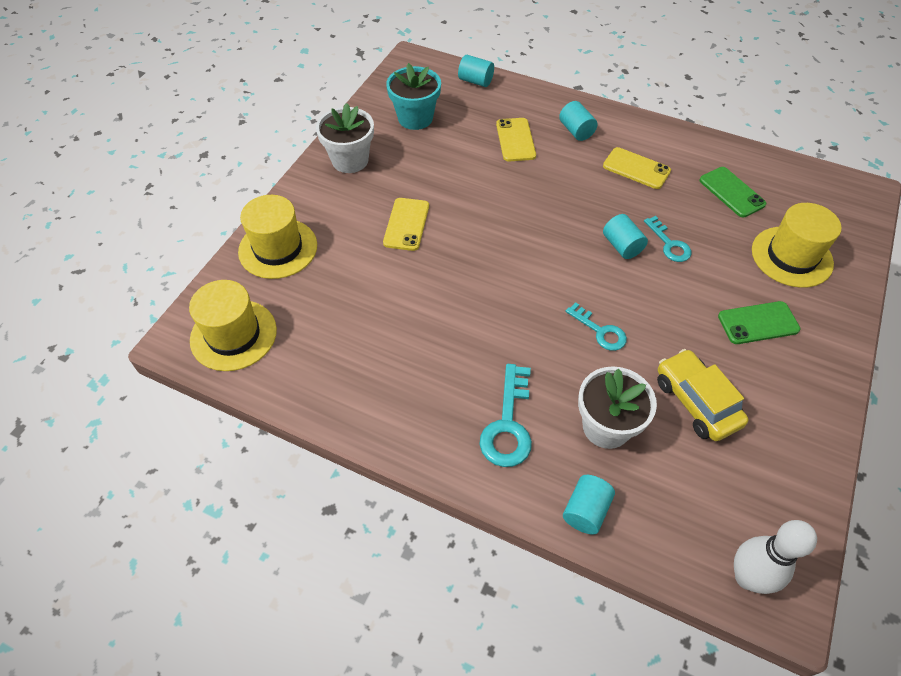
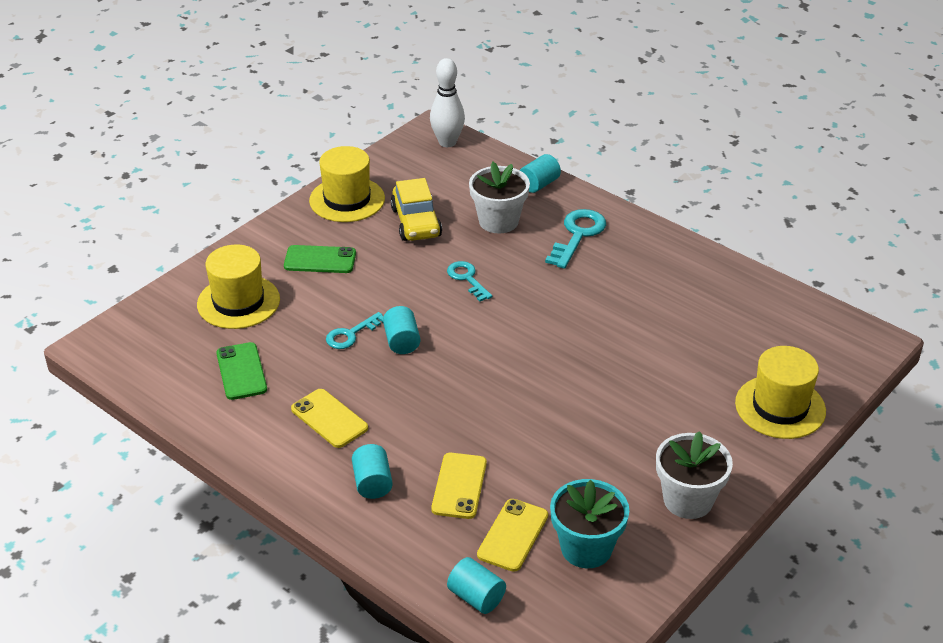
camera: 165 degrees left, 15 degrees down
yellow hat [189,280,277,371] -> yellow hat moved to [309,146,385,222]
yellow phone [383,198,429,251] -> yellow phone moved to [477,499,548,572]
turquoise key [644,216,692,262] -> turquoise key turned 120 degrees counterclockwise [326,312,384,349]

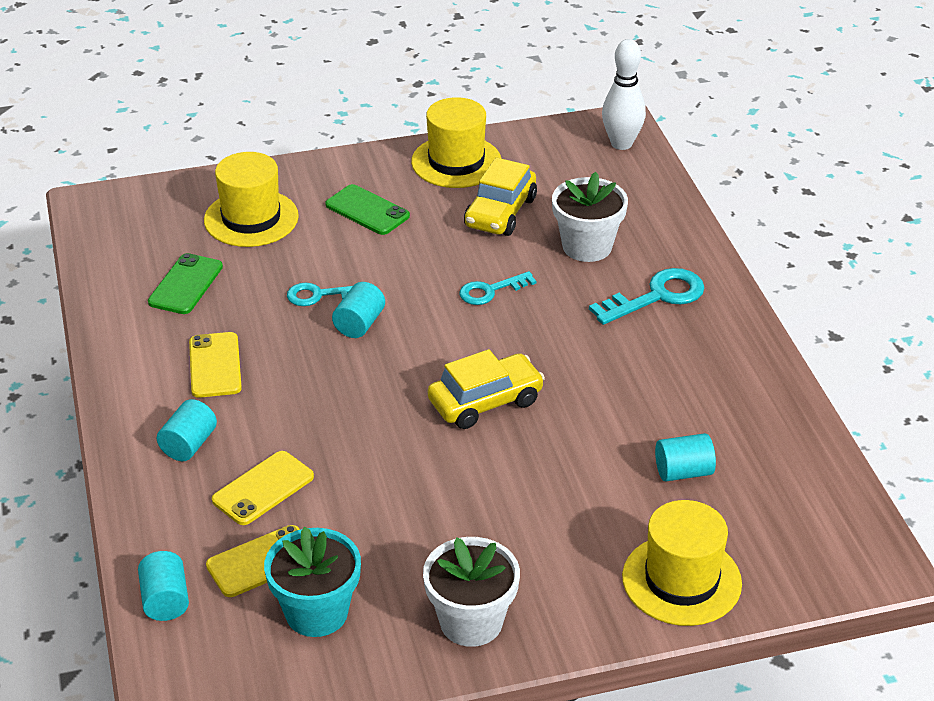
camera: 35 degrees right, 0 degrees up
turquoise key [447,261,492,302] -> turquoise key turned 120 degrees counterclockwise [460,271,536,305]
turquoise cylinder [520,154,561,193] -> turquoise cylinder moved to [655,433,716,481]
none -> yellow car [428,349,545,429]

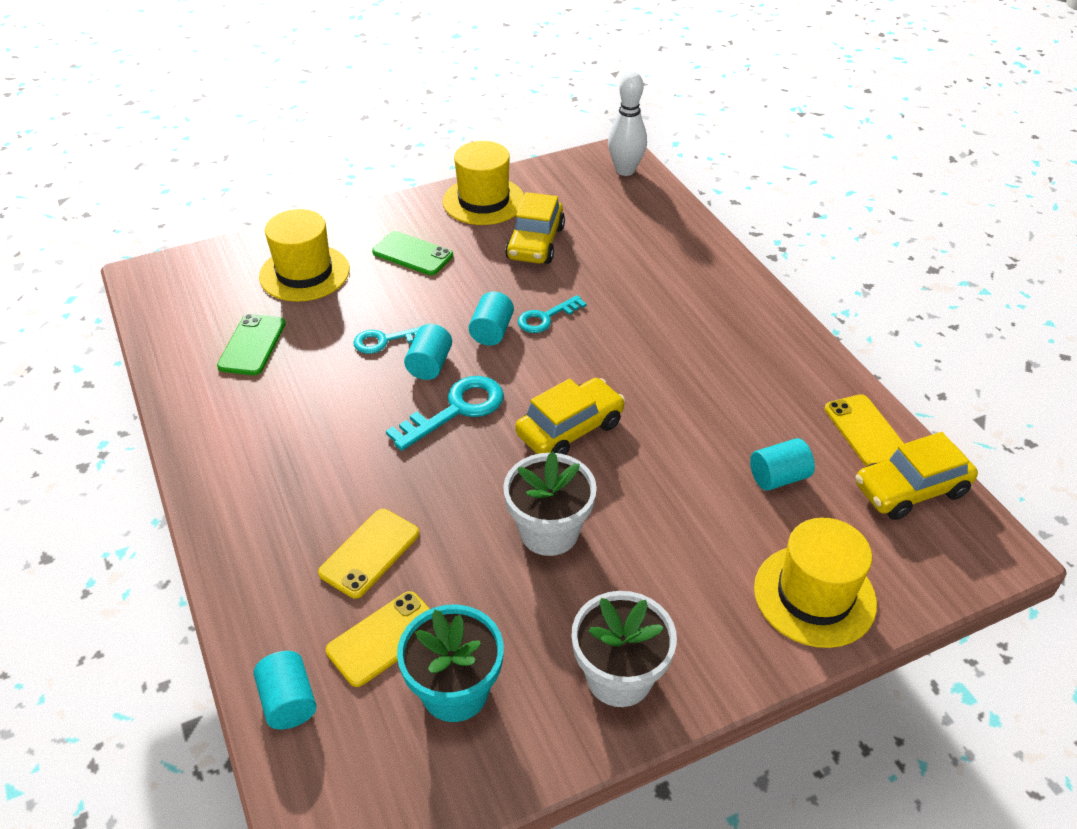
camera: 10 degrees left, 5 degrees up
turquoise cylinder [157,399,217,461] -> turquoise cylinder moved to [469,291,514,346]
yellow phone [189,332,242,398] -> yellow phone moved to [824,394,904,466]
white flower pot [552,172,628,262] -> white flower pot moved to [503,451,597,556]
turquoise key [589,268,704,325] -> turquoise key moved to [386,376,504,451]
none -> yellow car [856,432,978,520]

